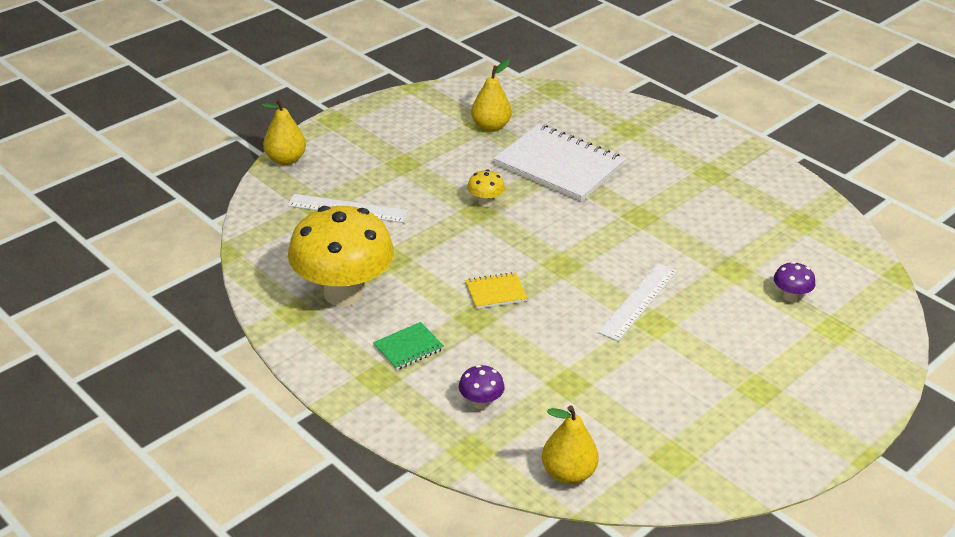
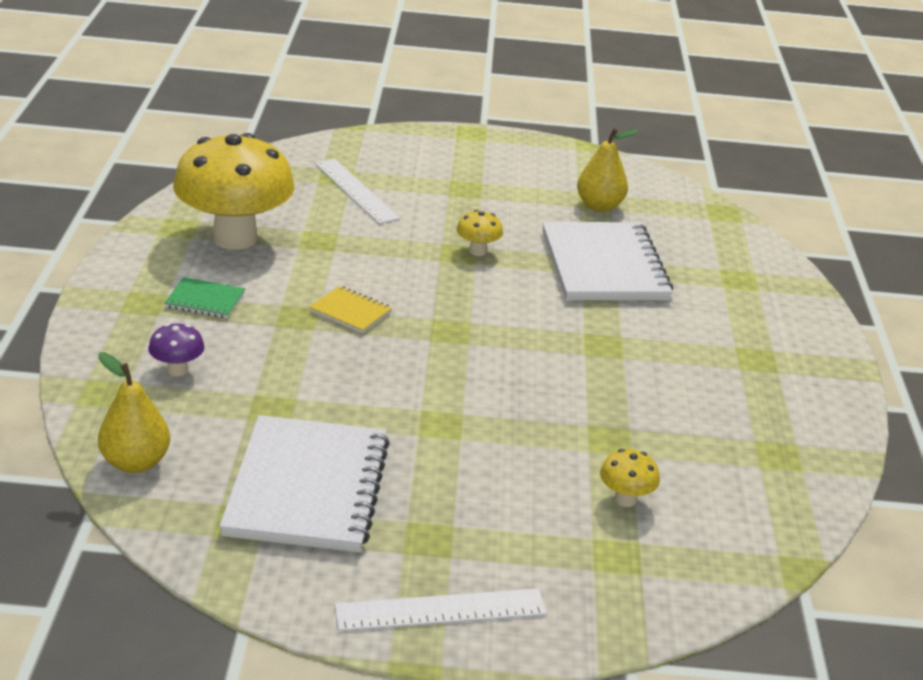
camera: 45 degrees right, 5 degrees down
yellow pear [261,99,306,165] -> none
white ruler [598,263,677,341] -> white ruler moved to [334,588,547,631]
purple mushroom [774,262,815,302] -> yellow mushroom [600,449,660,507]
none -> white notebook [219,415,390,552]

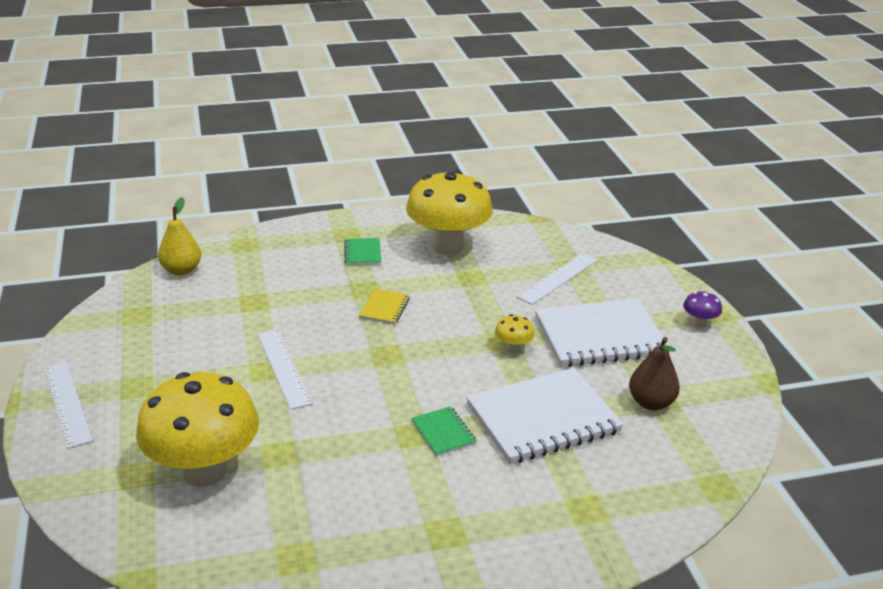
camera: 75 degrees right, 0 degrees up
purple mushroom [148,323,205,376] -> purple mushroom moved to [683,291,722,328]
white notebook [219,415,390,552] -> white notebook moved to [535,299,669,367]
yellow pear [577,128,638,212] -> brown pear [629,337,680,410]
yellow mushroom [600,449,660,507] -> yellow mushroom [136,372,259,487], size x2.50
none -> white ruler [257,329,313,410]
none -> green notebook [411,406,476,457]

